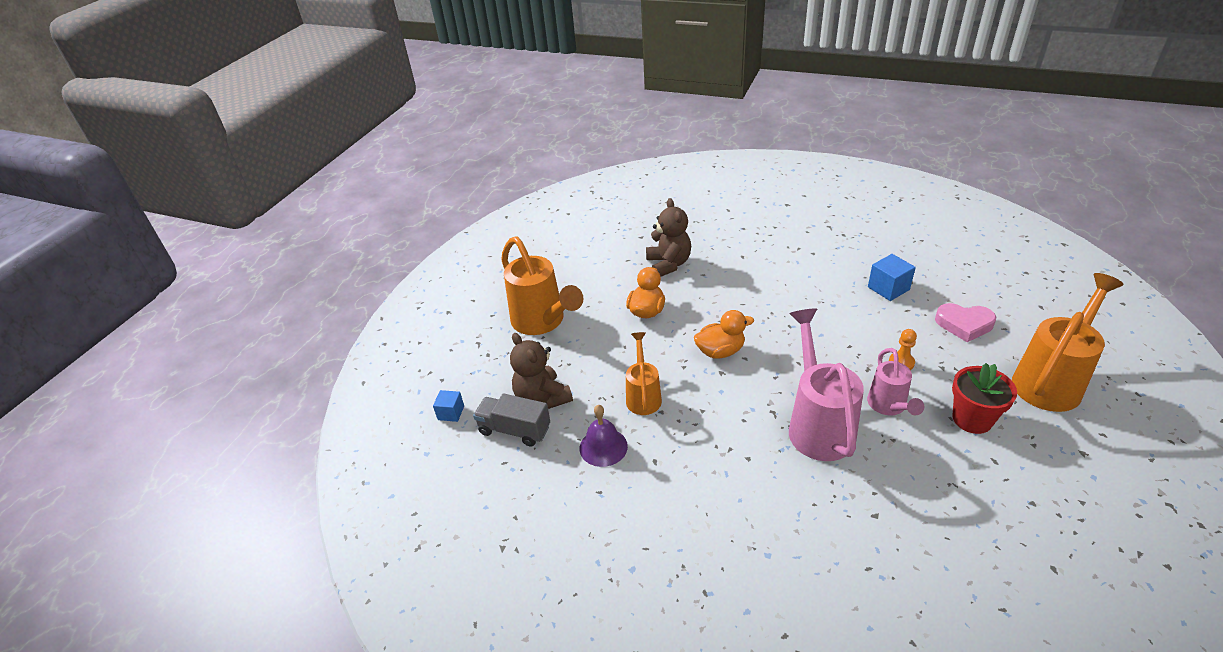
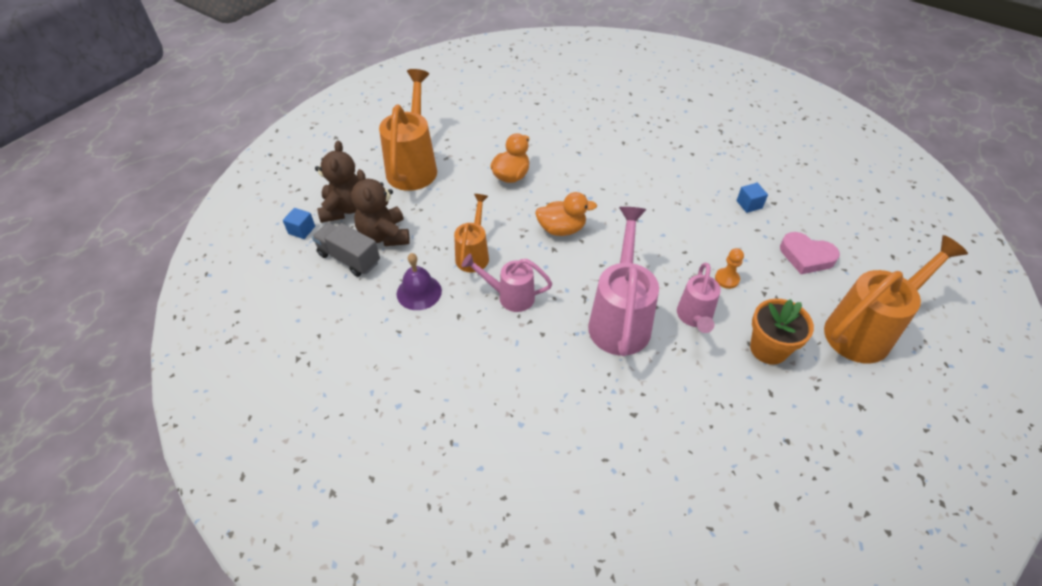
camera: 10 degrees right, 10 degrees up
orange watering can [501,236,583,335] -> orange watering can turned 150 degrees counterclockwise [379,69,437,191]
brown teddy bear [646,198,691,277] -> brown teddy bear moved to [315,140,359,223]
blue cube [868,254,916,301] -> blue cube [736,183,768,213], size x0.65
red flower pot [952,363,1017,434] -> orange flower pot [750,299,814,365]
none -> pink watering can [462,254,552,312]

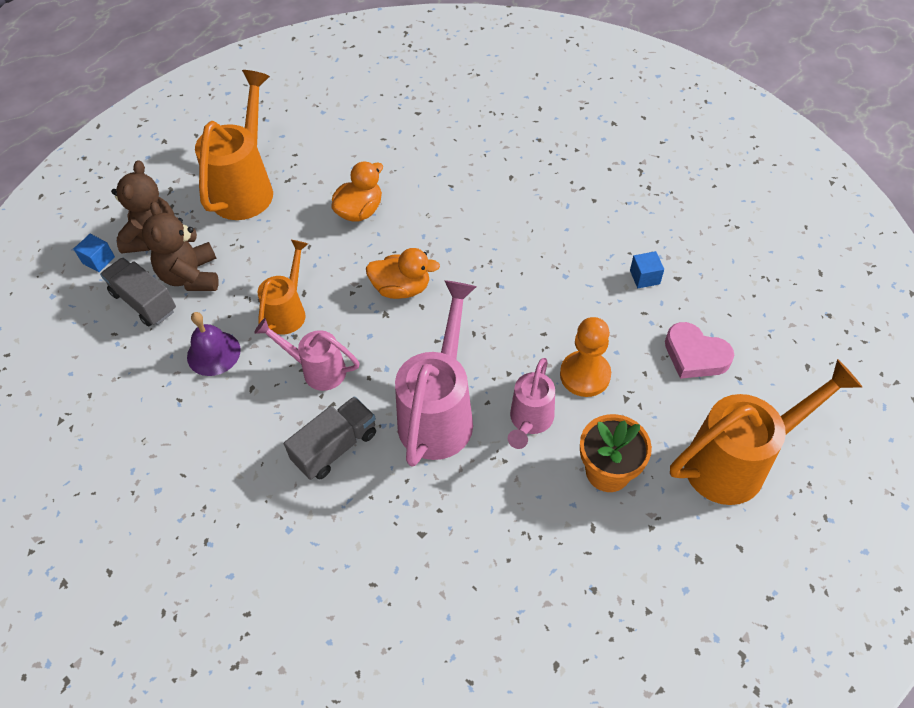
camera: 10 degrees right, 5 degrees up
orange pawn [715,248,744,289] -> orange pawn [560,317,611,397], size x1.69
none -> grey truck [284,396,376,480]

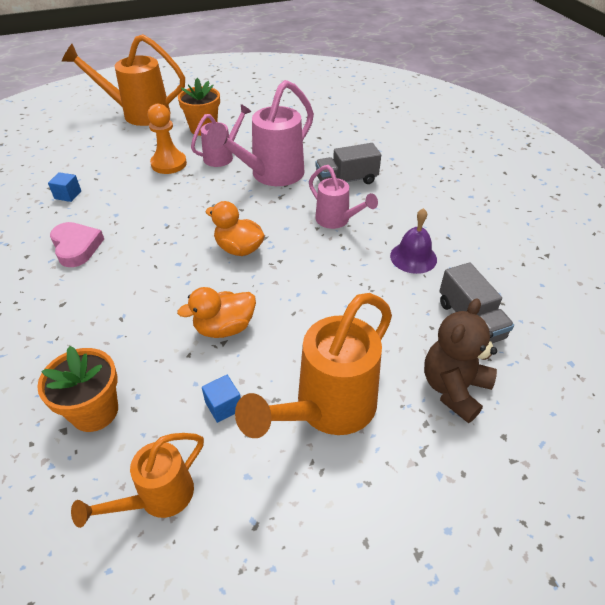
camera: 155 degrees left, 10 degrees down
blue cube [74,234,115,272] -> blue cube moved to [202,375,241,423]
brown teddy bear [142,201,219,291] -> none
orange watering can [257,240,308,334] -> orange watering can moved to [71,433,204,528]
pink heart [665,322,734,379] -> pink heart moved to [50,222,104,267]
none -> orange flower pot [37,346,118,432]

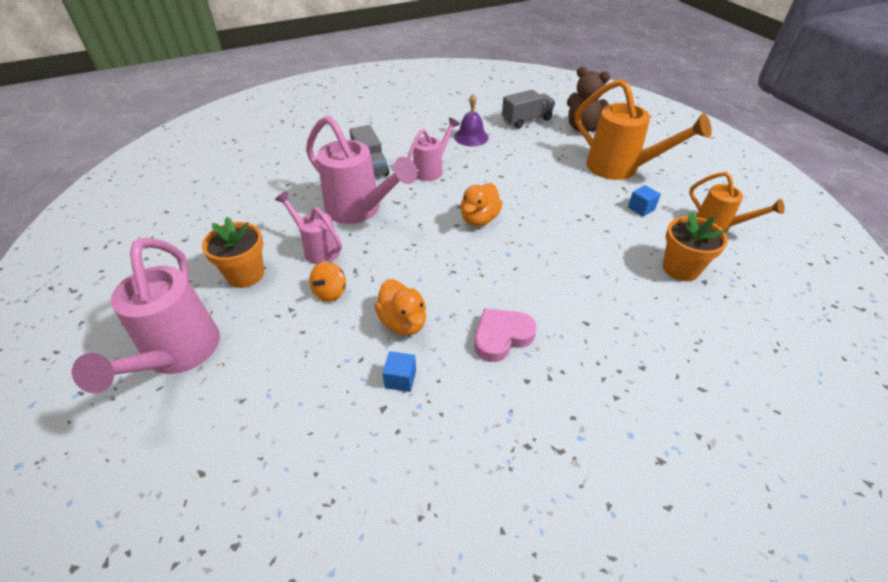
camera: 95 degrees left, 0 degrees up
orange watering can [62,34,185,126] -> pink watering can [72,238,220,393]
orange pawn [148,104,187,174] -> orange spinning top [309,261,346,302]
orange duck [177,287,256,338] -> orange duck moved to [375,279,426,335]

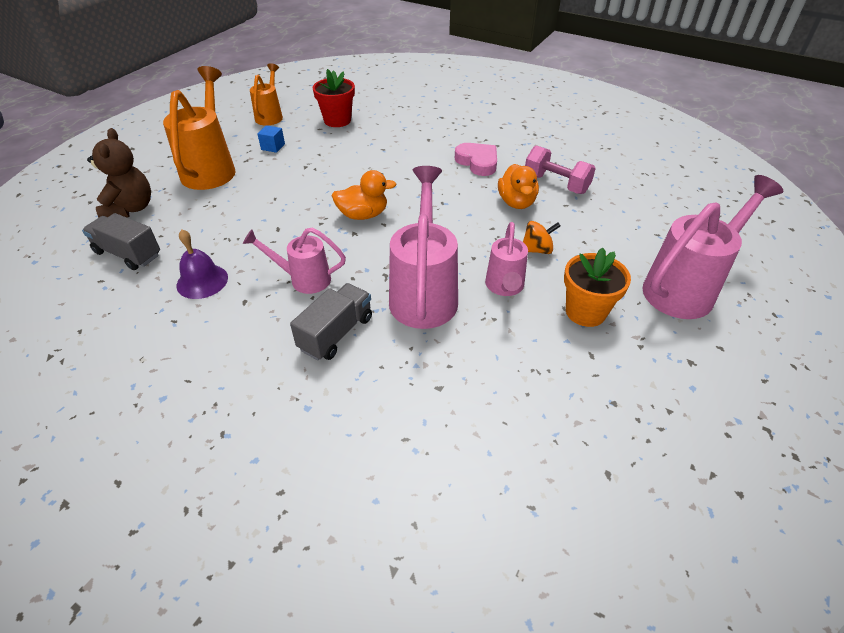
camera: 125 degrees left, 0 degrees up
orange duck [375,279,426,335] -> orange duck turned 150 degrees clockwise [498,164,539,209]
blue cube [382,351,416,392] -> pink dumbbell [525,145,596,194]
pink heart [474,308,537,362] -> pink heart turned 150 degrees counterclockwise [455,143,497,176]
orange flower pot [663,211,728,281] -> red flower pot [312,69,355,127]

